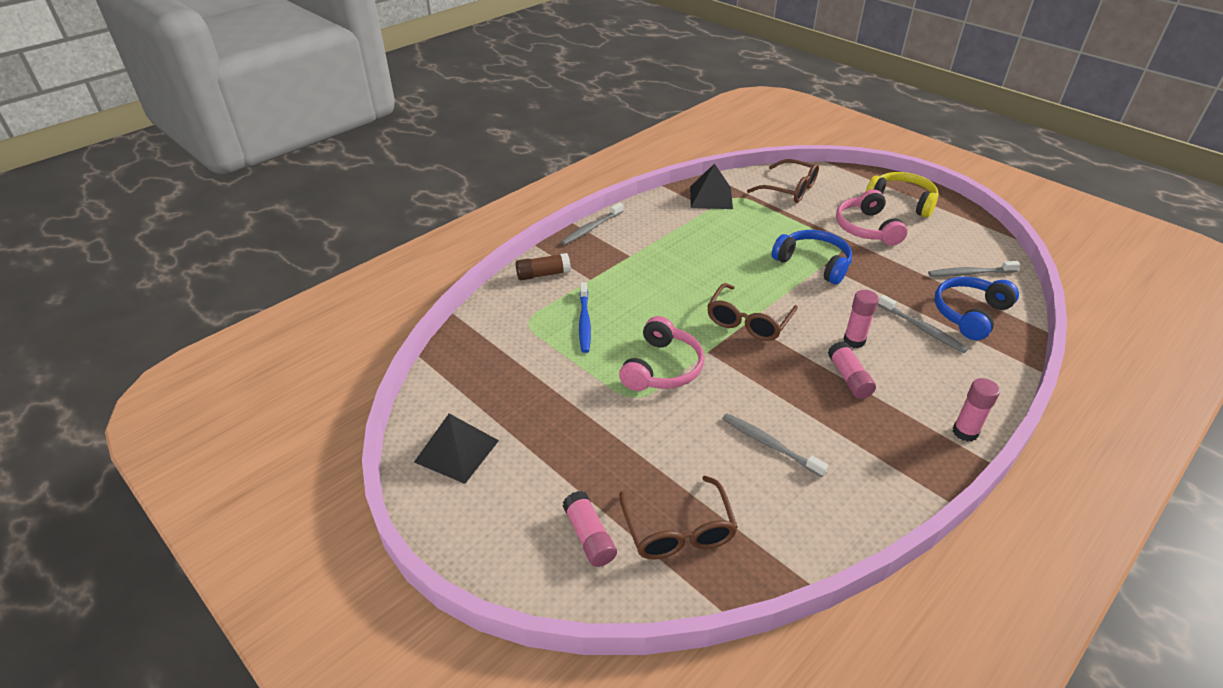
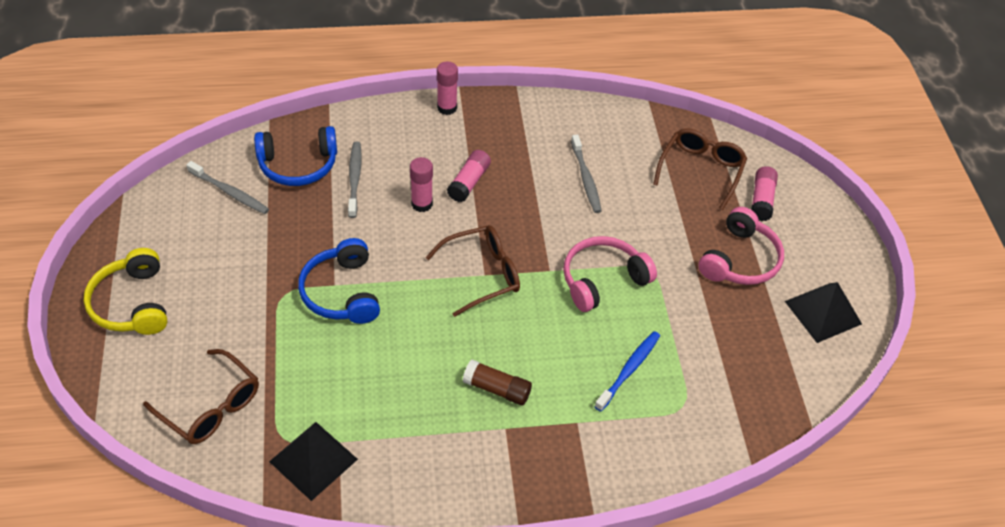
camera: 145 degrees left, 10 degrees up
brown glue stick [516,253,571,280] -> brown glue stick moved to [463,360,532,405]
grey toothbrush [561,202,623,245] -> none
brown glasses [747,159,819,203] -> brown glasses turned 150 degrees clockwise [143,349,259,444]
pink headphones [836,189,907,246] -> pink headphones moved to [698,207,784,285]

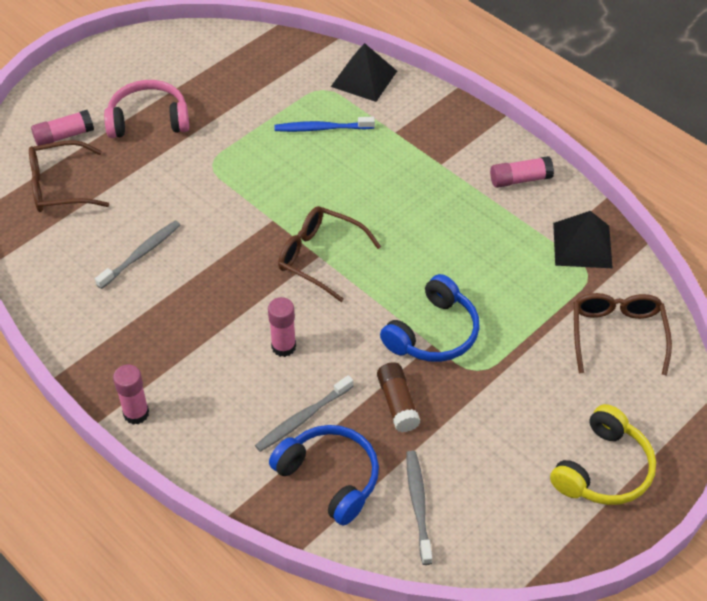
camera: 125 degrees left, 0 degrees up
pink glue stick [447,150,491,202] -> pink glue stick moved to [490,156,554,188]
brown glue stick [463,360,532,405] -> brown glue stick moved to [377,362,420,432]
pink headphones [563,236,657,312] -> none
black pyramid [785,282,862,343] -> black pyramid moved to [331,43,397,102]

